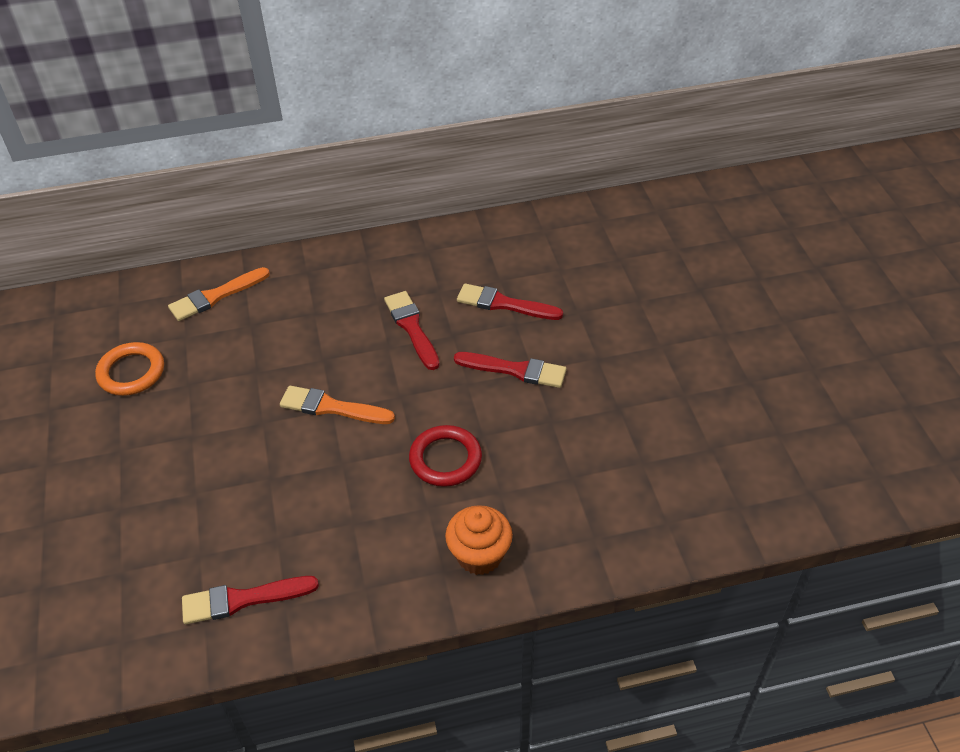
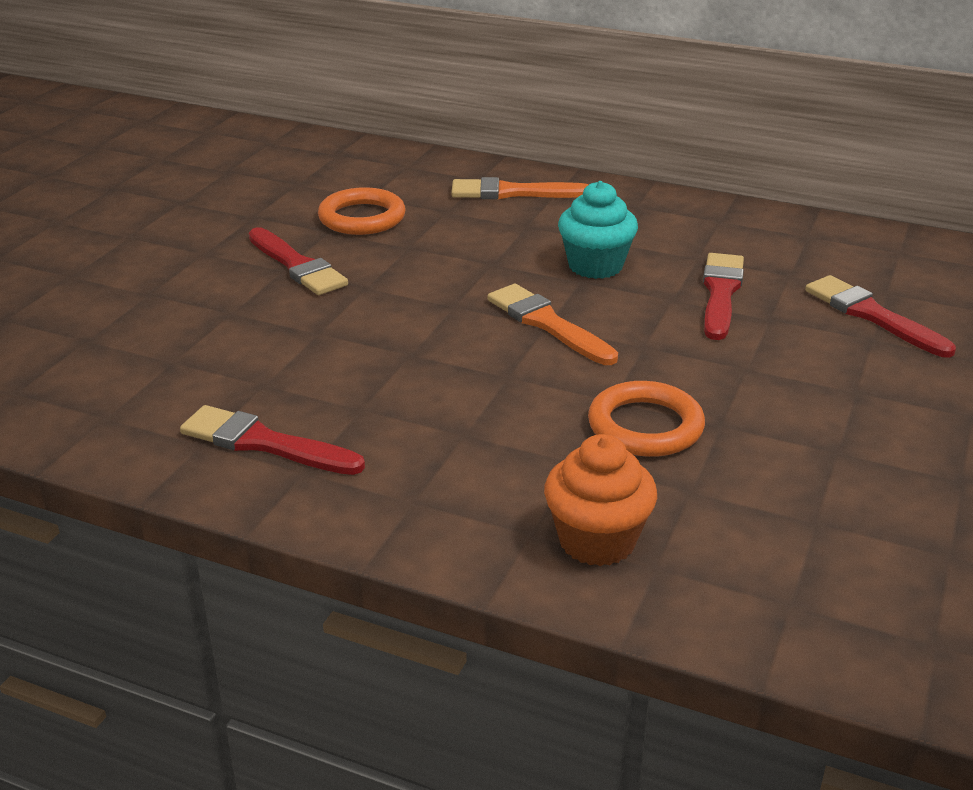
camera: 35 degrees right, 15 degrees down
red ring [409,425,482,487] -> orange ring [588,381,705,457]
red brush [454,352,567,388] -> red brush moved to [249,227,348,295]
none -> turquoise cupcake [558,181,638,279]

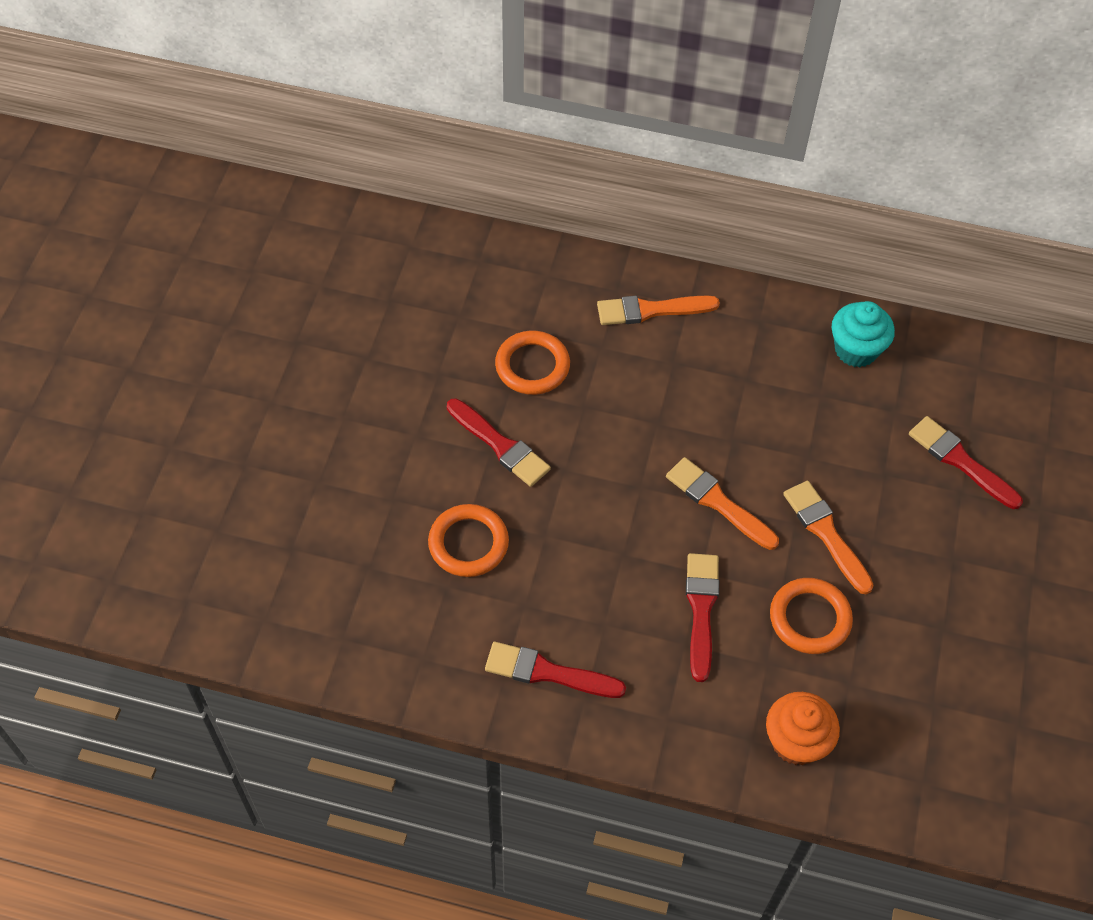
camera: 10 degrees left, 25 degrees up
turquoise cupcake [558,181,638,279] -> turquoise cupcake moved to [832,301,895,367]
red brush [703,253,744,340] -> red brush moved to [686,553,719,682]
none -> orange ring [428,504,509,577]
none -> orange brush [783,481,874,594]

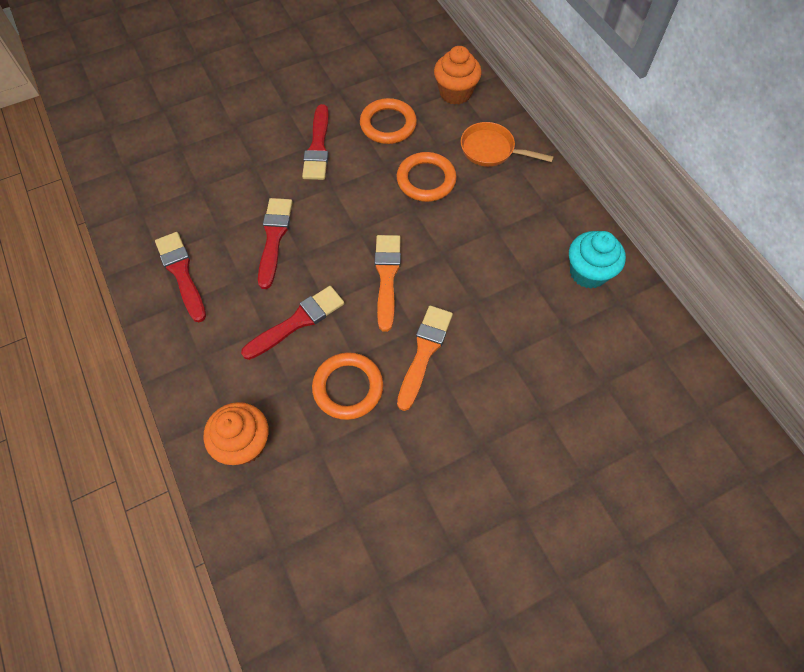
camera: 50 degrees right, 5 degrees up
orange ring [428,504,509,577] -> orange ring moved to [397,152,457,202]
orange brush [597,295,720,325] -> orange pan [461,122,554,167]
red brush [909,416,1023,509] -> red brush moved to [258,198,293,289]
none -> orange cupcake [434,46,482,105]

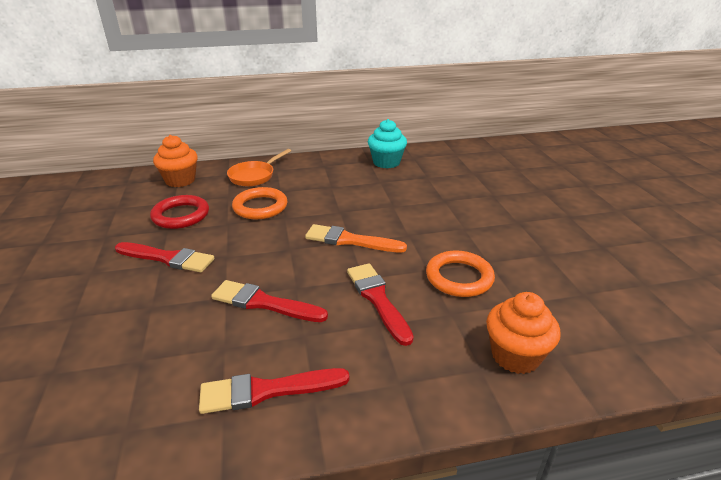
camera: 75 degrees left, 30 degrees down
orange ring [360,98,417,144] -> red ring [150,195,209,229]
orange brush [397,306,453,411] -> none

